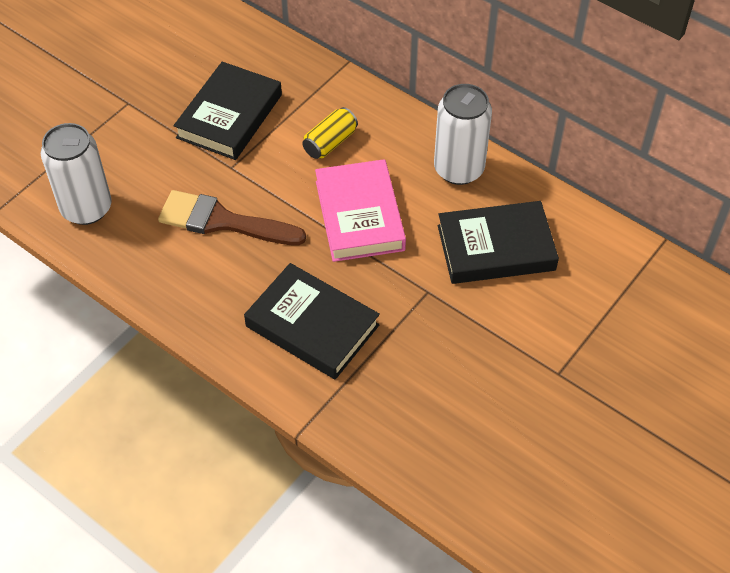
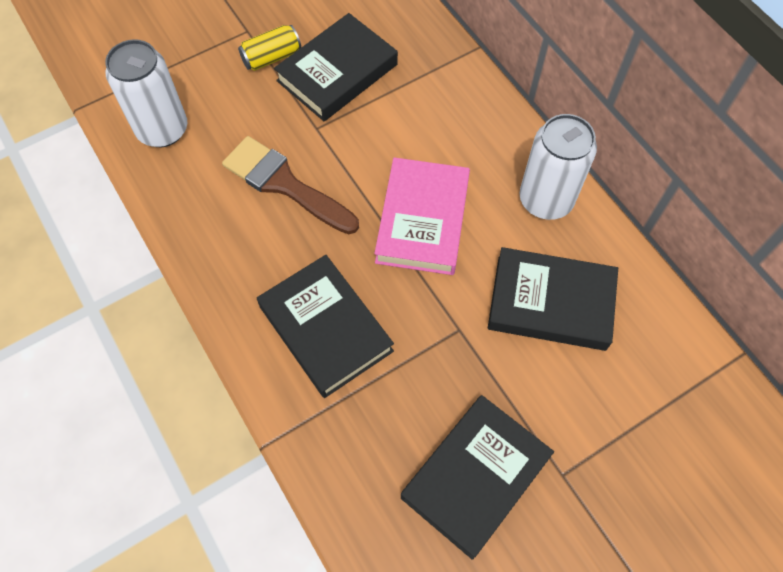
camera: 20 degrees right, 10 degrees up
yellow can [302,107,358,159] -> yellow can moved to [238,25,301,71]
none -> black book [401,395,554,560]

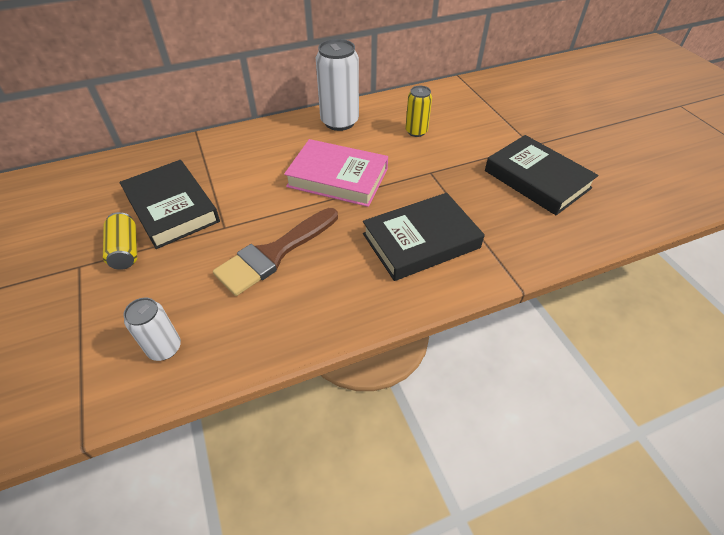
camera: 80 degrees left, 15 degrees down
white can [105,39,187,147] -> white can [124,298,181,361], size x0.58
black book [488,247,618,351] -> yellow can [405,86,432,137]

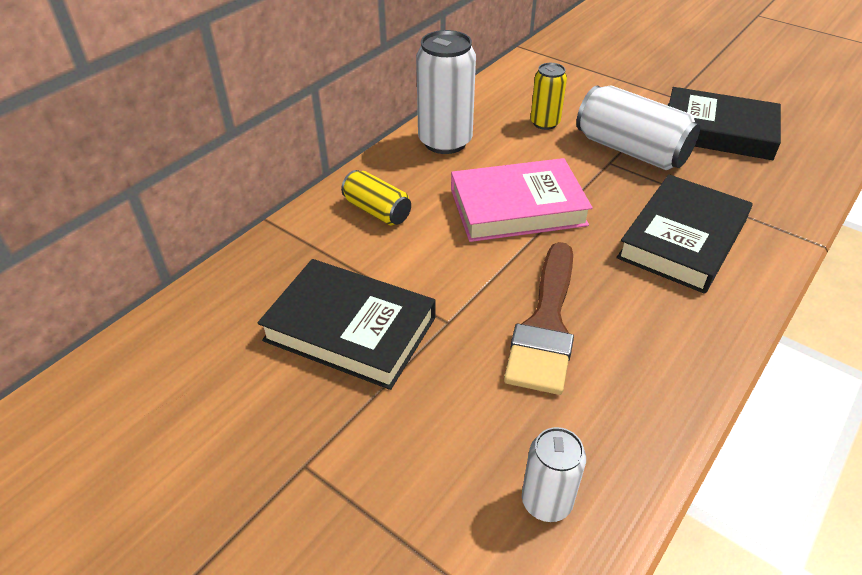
camera: 30 degrees left, 5 degrees down
yellow can [103,212,137,270] -> yellow can moved to [341,170,411,225]
none -> white can [576,86,700,170]

